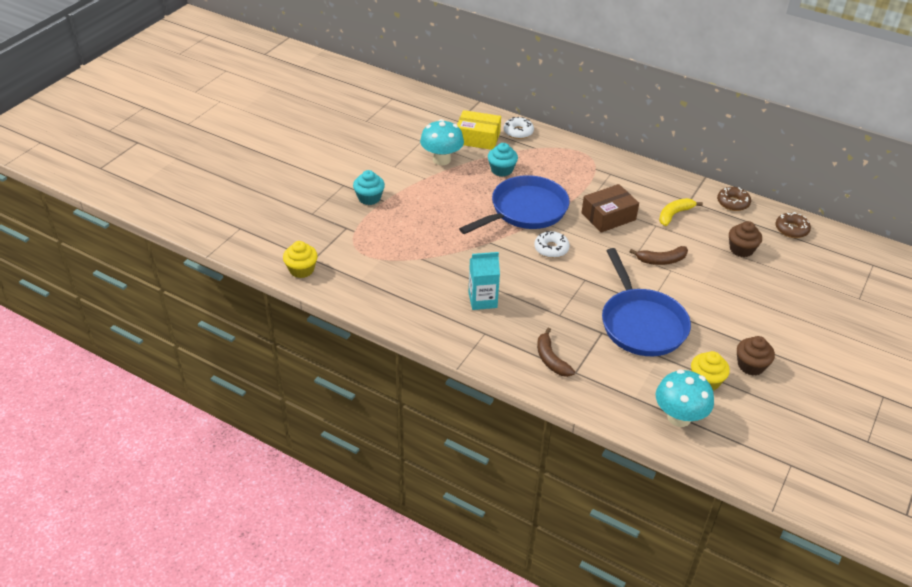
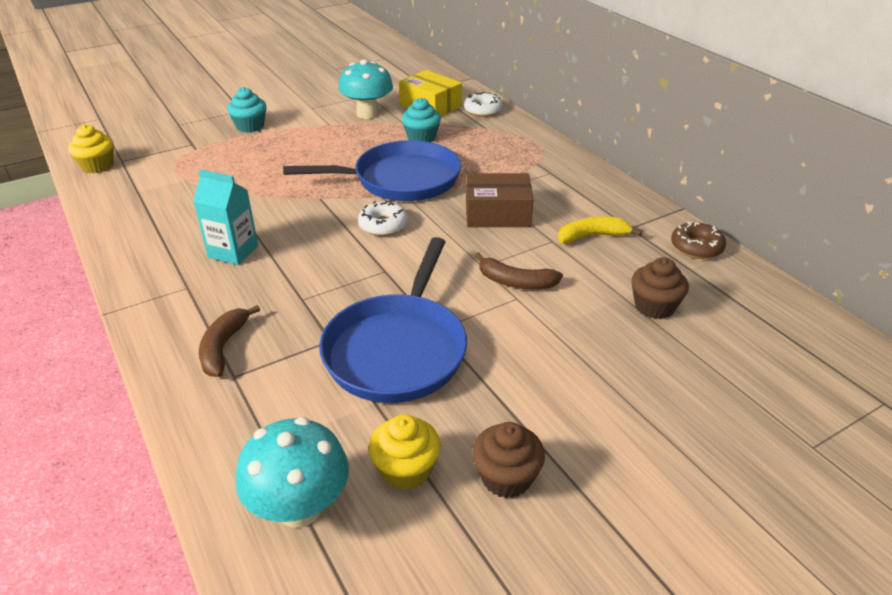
camera: 30 degrees right, 5 degrees down
brown donut [775,212,811,238] -> none

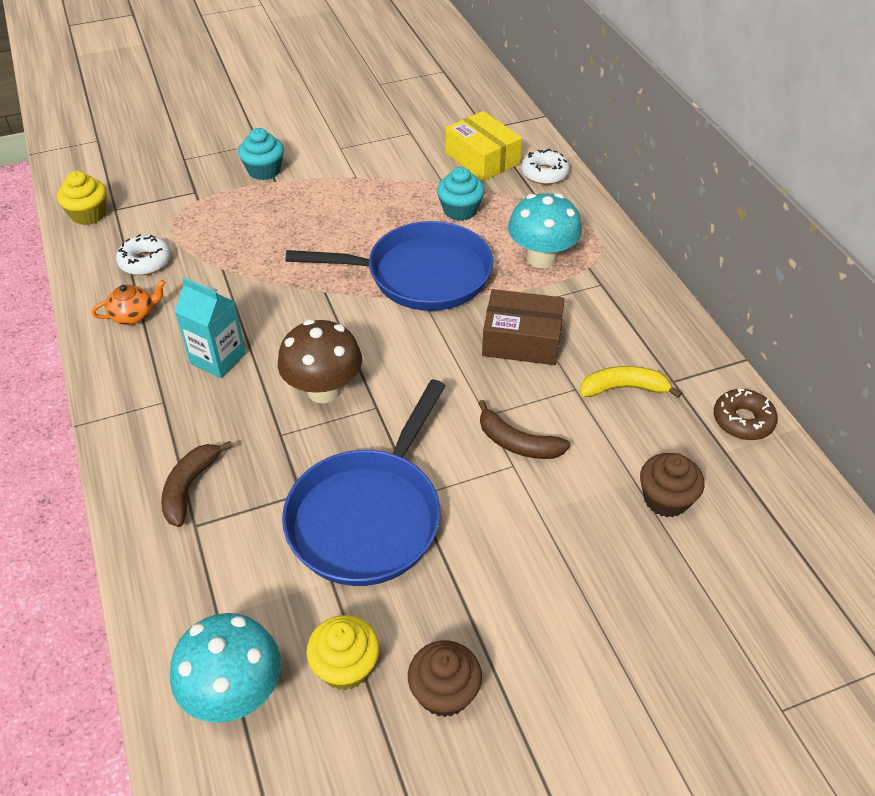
camera: 10 degrees right, 10 degrees up
turquoise mushroom [338,59,393,119] -> turquoise mushroom moved to [508,193,582,268]
white donut [358,201,408,236] -> white donut moved to [116,234,171,275]
none -> orange teapot [92,280,166,325]
none -> brown mushroom [278,319,362,403]

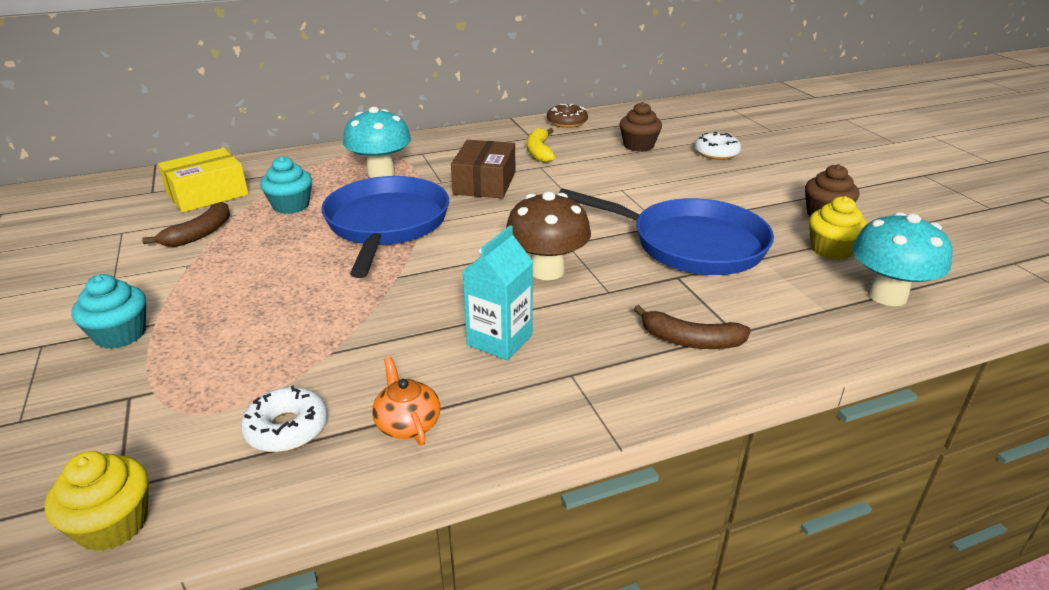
camera: 90 degrees left, 15 degrees down
brown banana [478,400,570,459] -> brown banana moved to [142,202,230,247]
white donut [521,149,569,185] -> white donut moved to [695,132,741,160]

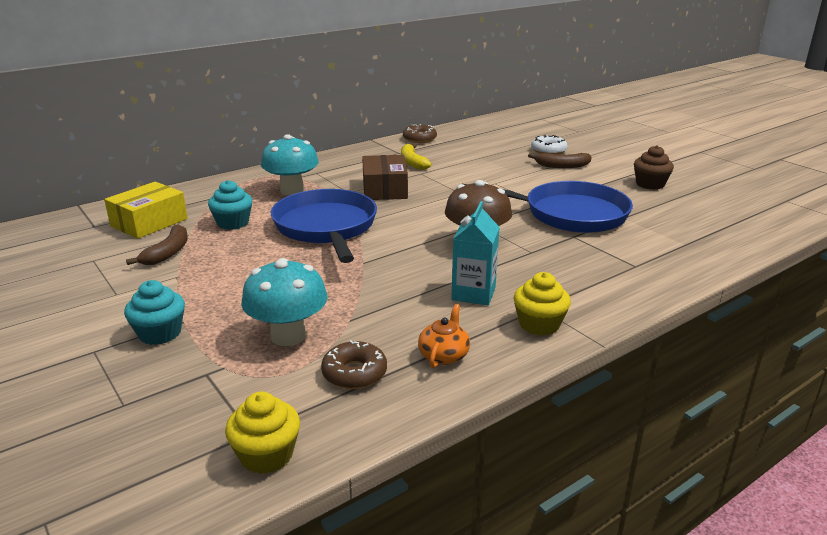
camera: 15 degrees left, 5 degrees down
white donut [241,385,327,452] -> brown donut [321,340,387,389]
orange teapot [372,356,440,445] -> orange teapot turned 60 degrees clockwise [418,304,470,368]
brown cupcake [620,102,662,152] -> none
brown banana [634,305,751,349] -> brown banana moved to [528,153,591,168]
yellow cupcake [809,196,868,260] -> yellow cupcake moved to [514,272,571,336]
turquoise mushroom [852,212,953,306] -> turquoise mushroom moved to [241,258,328,346]

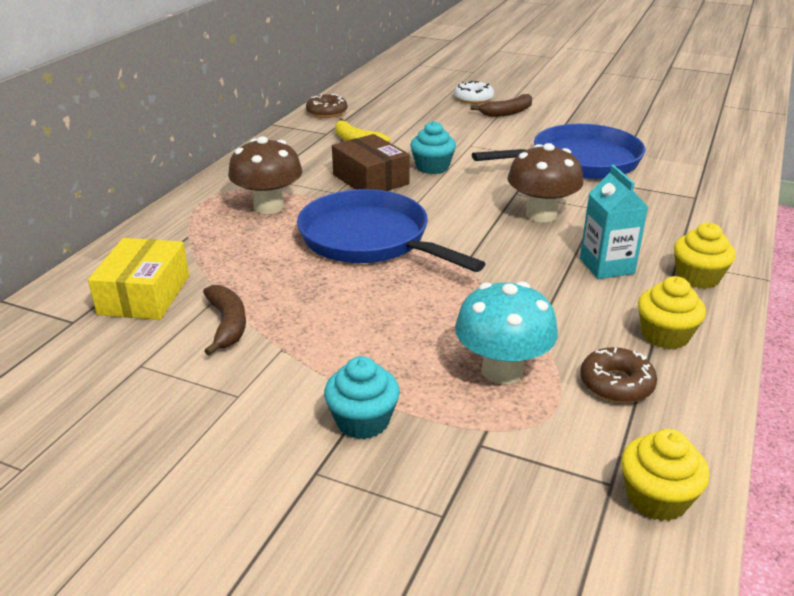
camera: 30 degrees left, 5 degrees up
turquoise cupcake [208,180,252,230] -> turquoise cupcake moved to [410,121,456,174]
turquoise mushroom [261,134,319,195] -> brown mushroom [228,136,303,214]
orange teapot [418,304,470,368] -> yellow cupcake [638,276,706,349]
brown cupcake [634,145,674,190] -> none

